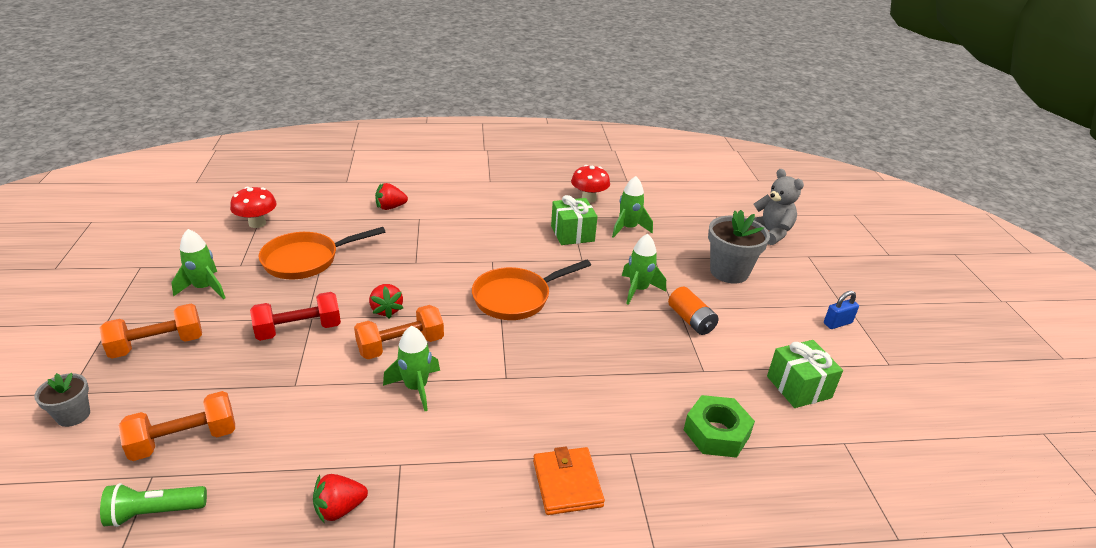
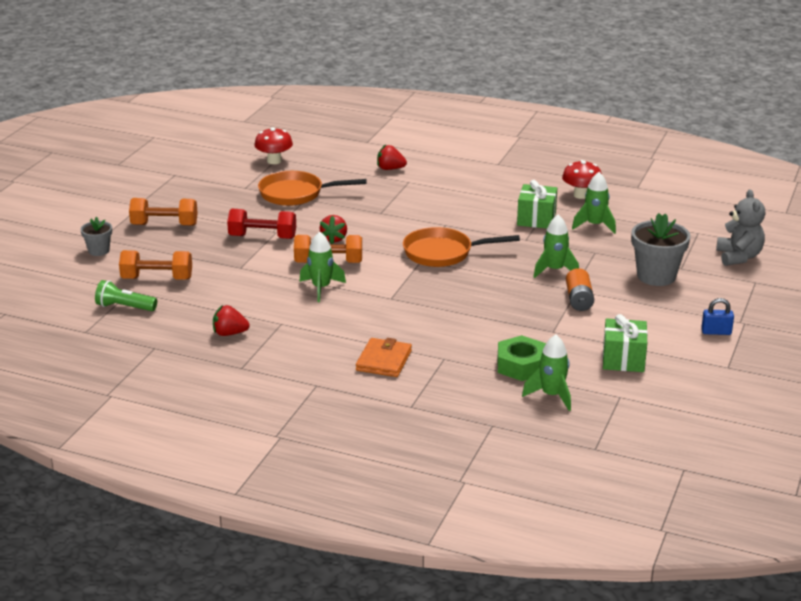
camera: 30 degrees right, 5 degrees down
green rocket [171,229,226,299] -> green rocket moved to [522,334,571,411]

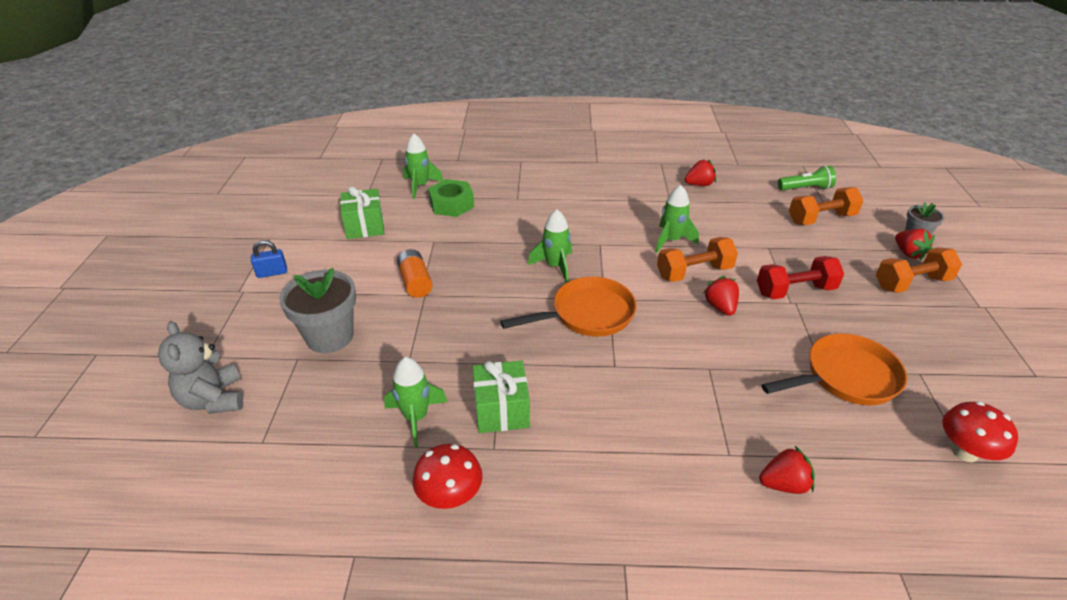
camera: 160 degrees right, 10 degrees up
orange wallet [356,338,412,377] -> none
green rocket [534,214,579,278] -> green rocket moved to [528,209,572,283]
none -> red strawberry [895,229,935,260]

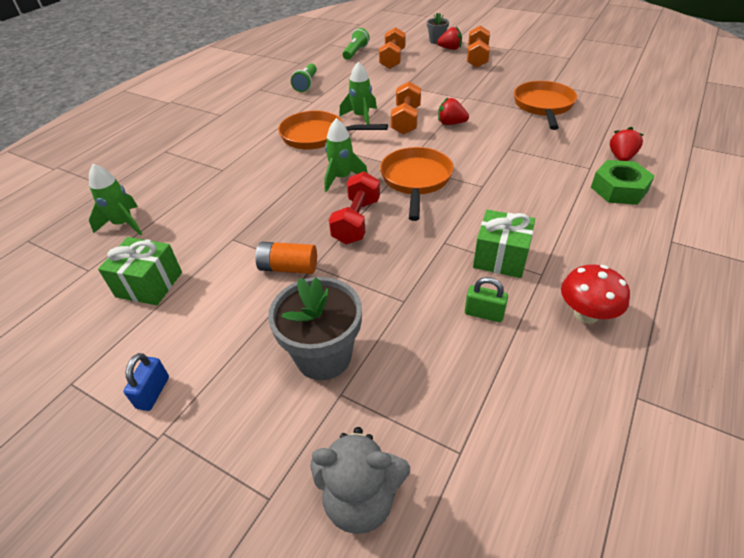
camera: 60 degrees left, 5 degrees up
green rocket [384,357,447,447] -> green padlock [465,277,508,322]
green nut [428,179,474,217] -> green nut moved to [591,160,655,205]
red strawberry [685,159,716,186] -> green flashlight [291,63,317,92]
red dumbbell [757,256,844,299] -> red dumbbell moved to [329,171,380,244]
red mushroom [942,401,1018,462] -> none
none -> orange pan [278,110,388,150]

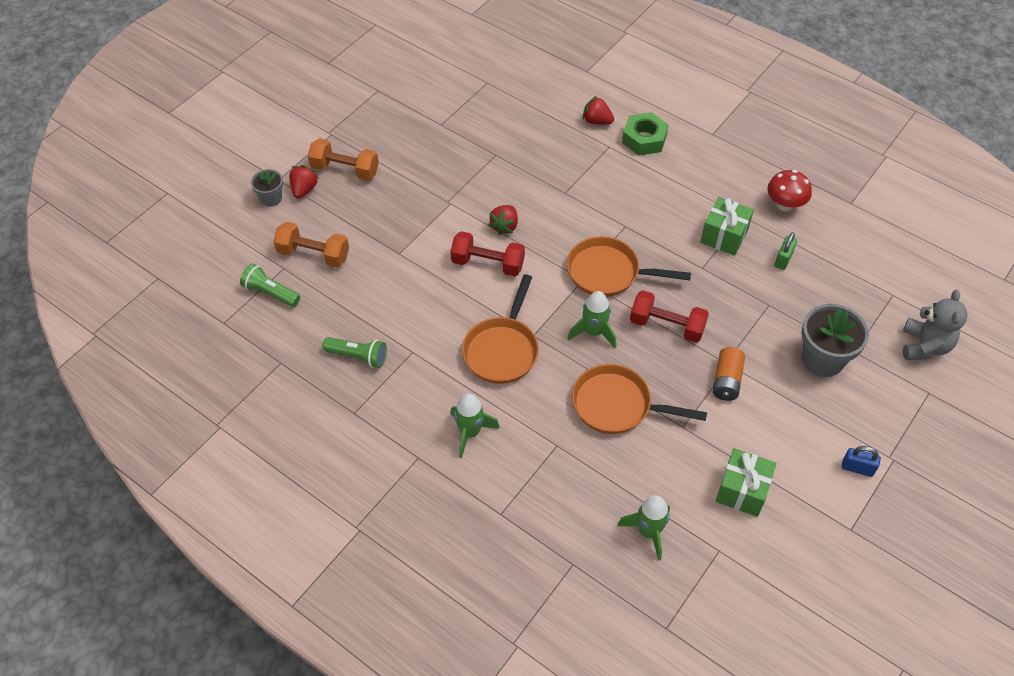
camera: 85 degrees left, 10 degrees up
green rocket [339,62,377,124] -> green rocket moved to [450,394,500,458]
orange dumbbell [391,81,421,135] -> red dumbbell [451,231,525,276]
orange pan [514,81,577,130] -> orange pan moved to [572,364,707,434]

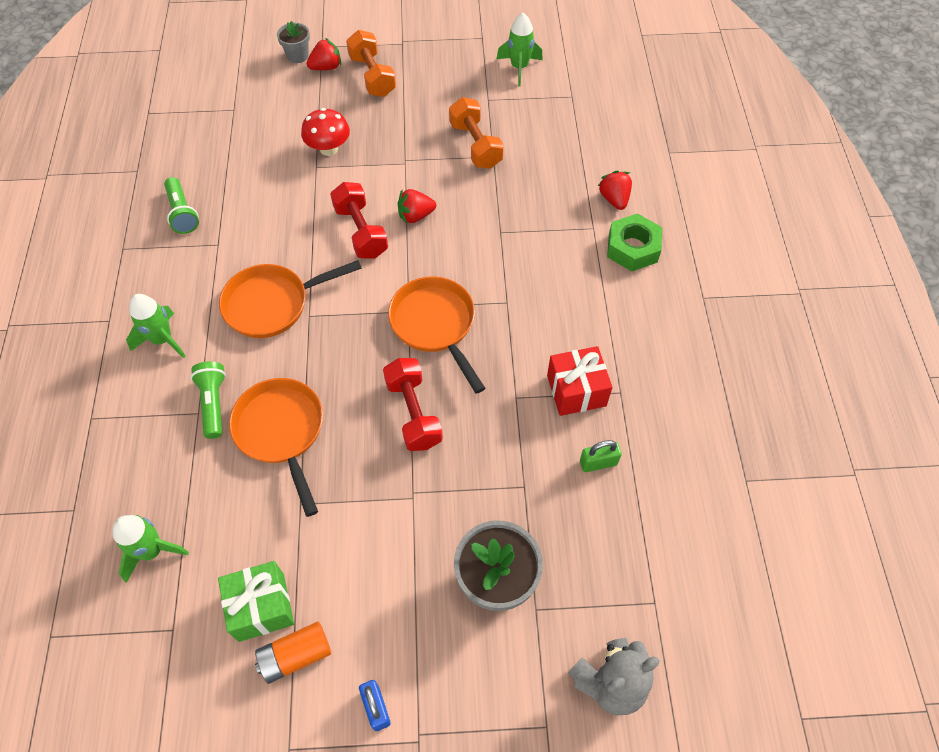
camera: 50 degrees right, 5 degrees up
green flashlight [240,263,300,307] -> green flashlight moved to [191,361,226,439]
orange dumbbell [273,222,349,267] -> orange dumbbell moved to [449,97,504,169]
green rocket [567,291,617,348] -> green rocket moved to [497,13,543,86]
green gift [700,197,754,256] -> red gift [547,346,613,416]
orange battery [713,347,745,401] -> orange battery moved to [255,622,331,684]
red mushroom [767,170,812,211] -> red mushroom moved to [301,108,350,156]

